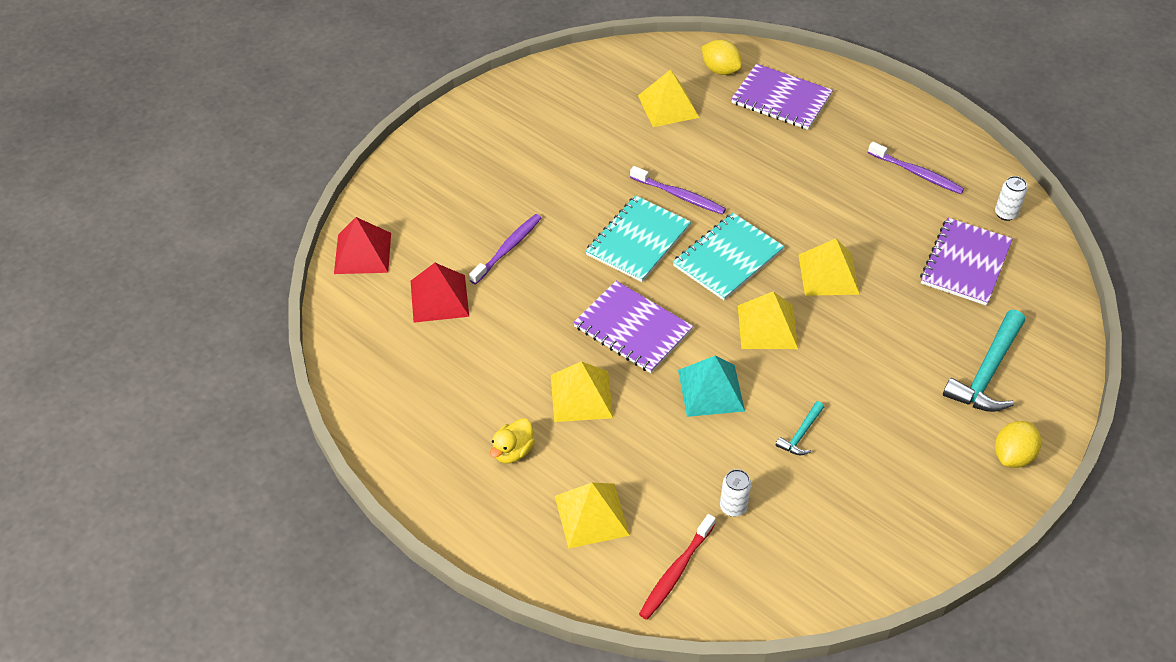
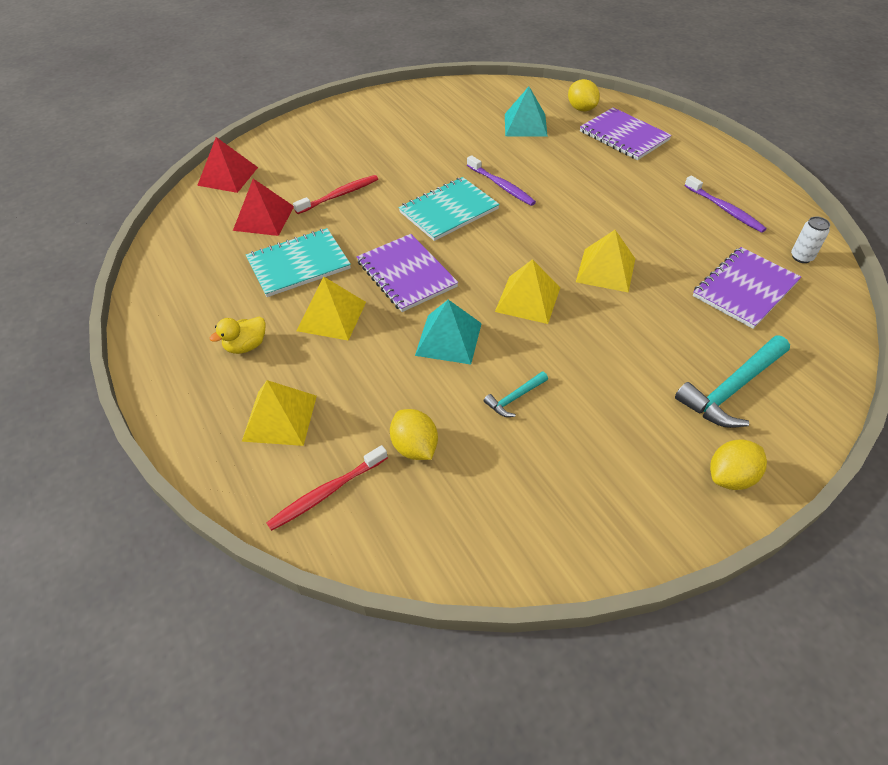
camera: 20 degrees right, 0 degrees up
purple toothbrush [469,214,541,284] -> red toothbrush [293,175,378,214]
yellow pyramid [638,70,699,127] -> turquoise pyramid [505,86,548,137]
turquoise notebook [673,213,784,300] -> turquoise notebook moved to [246,228,351,297]
white can [720,469,751,517] -> yellow lemon [390,409,438,460]

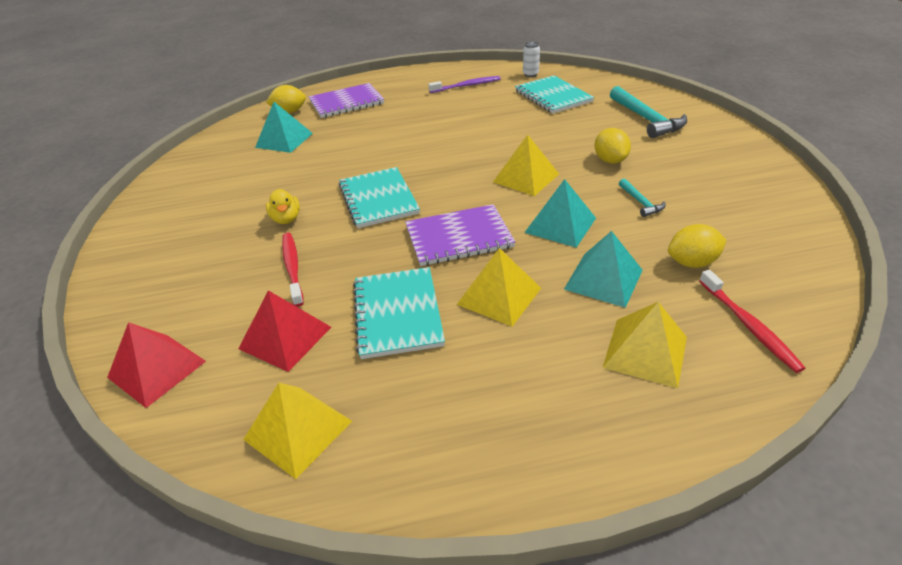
camera: 70 degrees left, 10 degrees down
yellow duck [210,317,266,354] -> yellow duck moved to [266,189,300,224]
purple toothbrush [467,155,536,206] -> none
yellow pyramid [576,230,635,293] -> yellow pyramid moved to [243,383,352,479]
purple notebook [693,247,801,329] -> turquoise notebook [515,76,594,114]
yellow lemon [710,439,767,490] -> yellow lemon moved to [594,128,631,164]
none -> turquoise pyramid [564,231,643,308]

